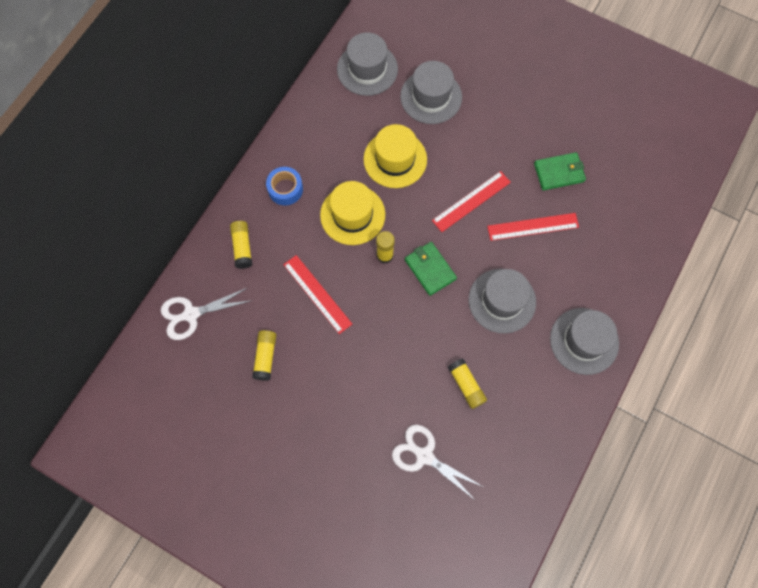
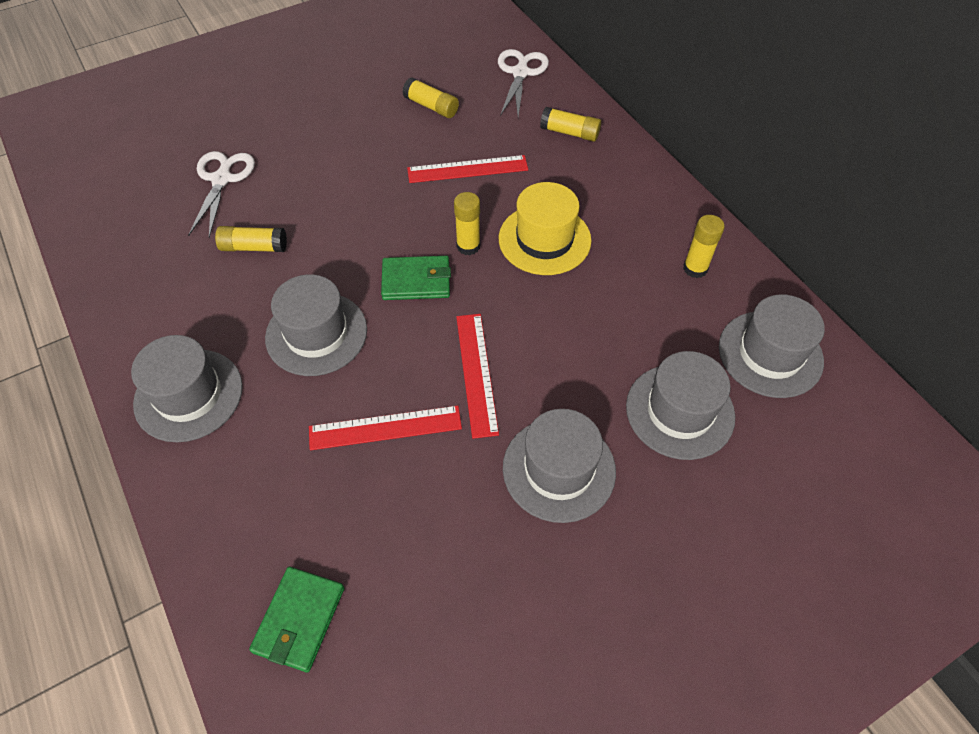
camera: 120 degrees right, 15 degrees down
blue tape [266,167,303,205] -> none
yellow hat [363,124,427,188] -> none
white scissors [392,425,483,501] -> white scissors turned 60 degrees counterclockwise [188,151,255,238]
red ruler [487,213,579,241] -> red ruler turned 60 degrees clockwise [309,406,462,450]
green wallet [534,152,586,191] -> green wallet moved to [249,567,344,672]
none -> grey hat [503,409,616,523]
none -> yellow glue stick [683,215,725,278]

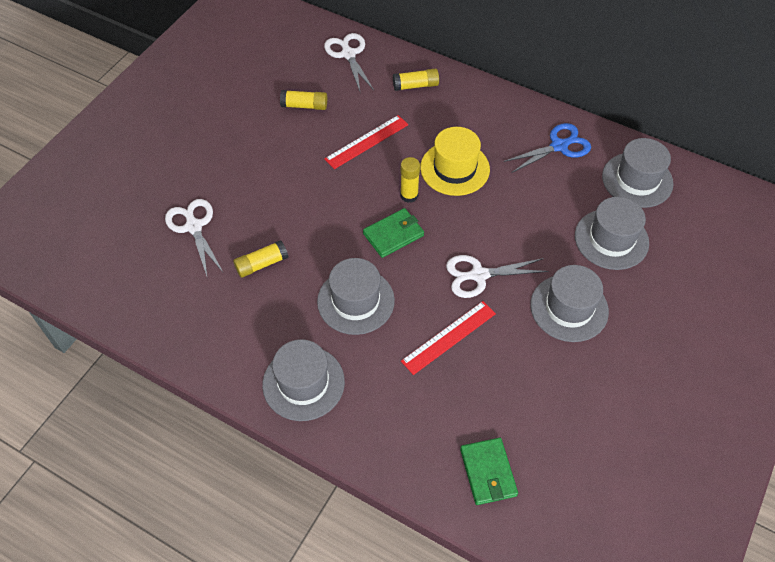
camera: 30 degrees left, 0 degrees up
red ruler [456,314,499,439] -> white scissors [446,255,548,298]
yellow glue stick [683,215,725,278] -> blue scissors [503,123,591,173]

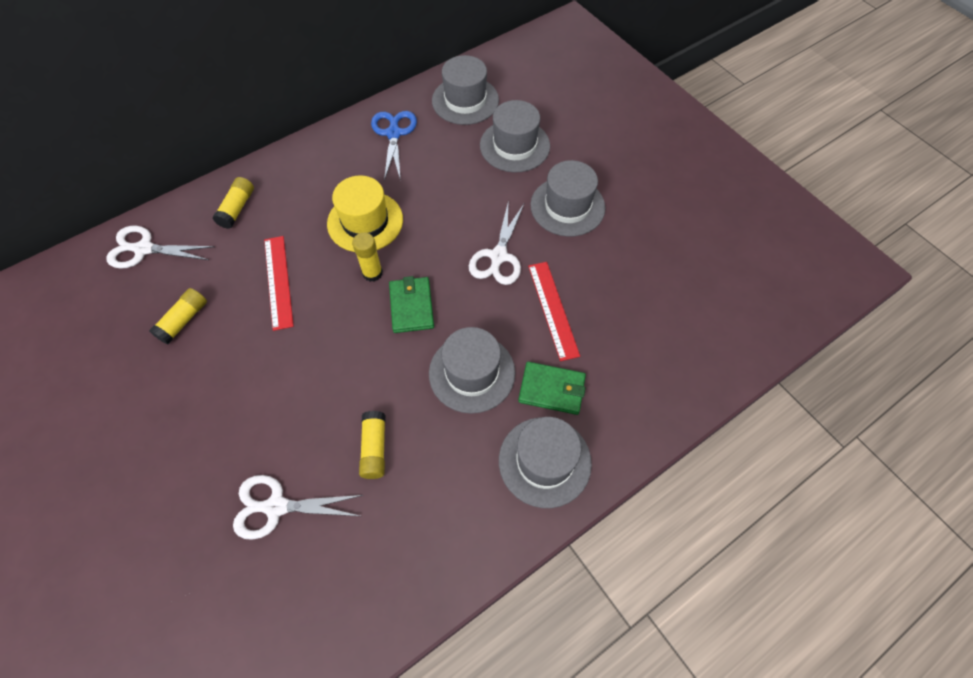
camera: 65 degrees left, 5 degrees up
green wallet [460,438,518,505] -> green wallet moved to [518,362,586,415]

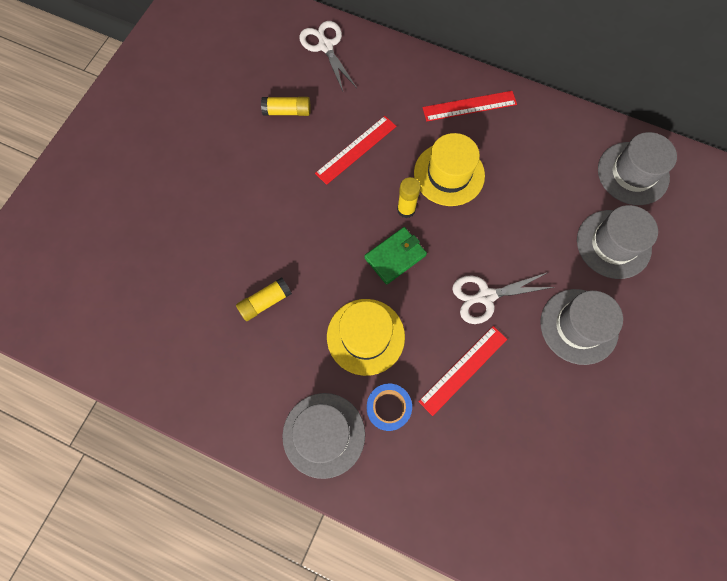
camera: 60 degrees right, 10 degrees up
yellow glue stick [213,177,254,229] -> none
white scissors [233,475,363,540] -> none
blue scissors [371,111,417,181] -> none
grey hat [429,327,515,414] -> yellow hat [327,299,405,376]
green wallet [518,362,586,415] -> blue tape [367,384,412,431]
none -> red ruler [423,91,517,121]

